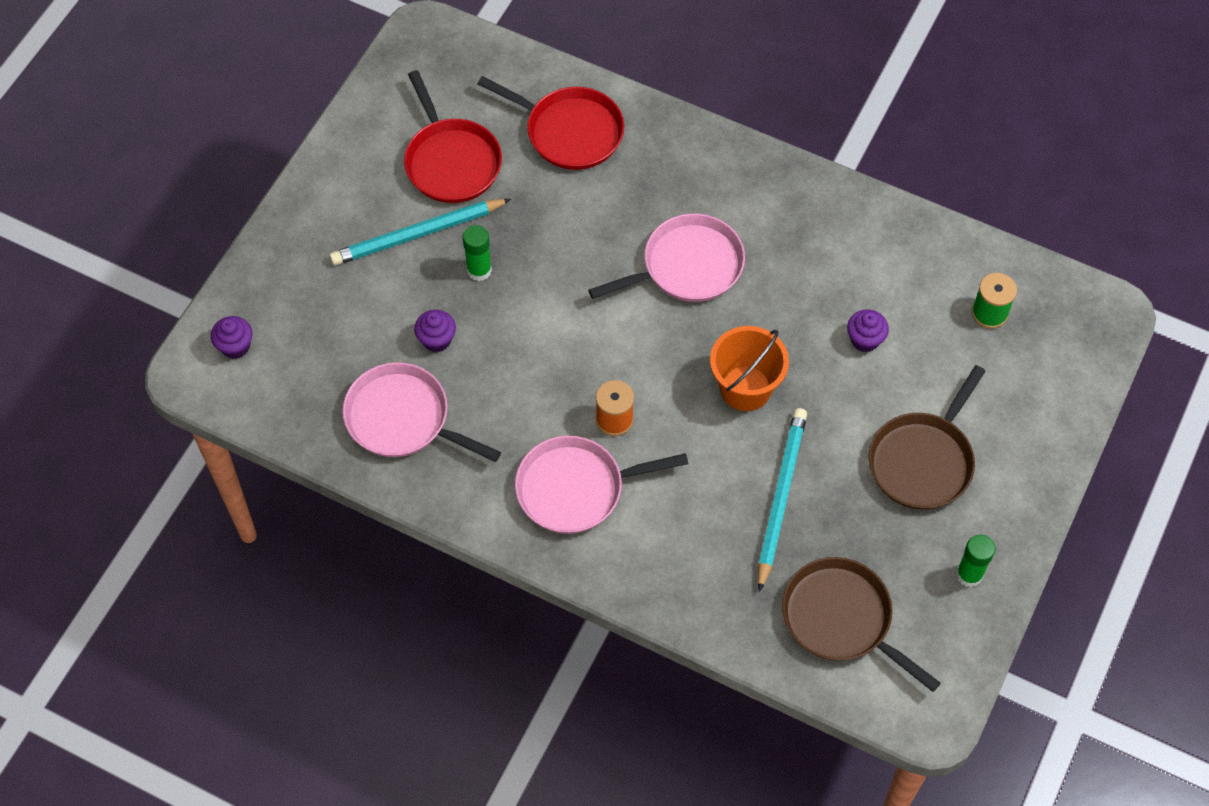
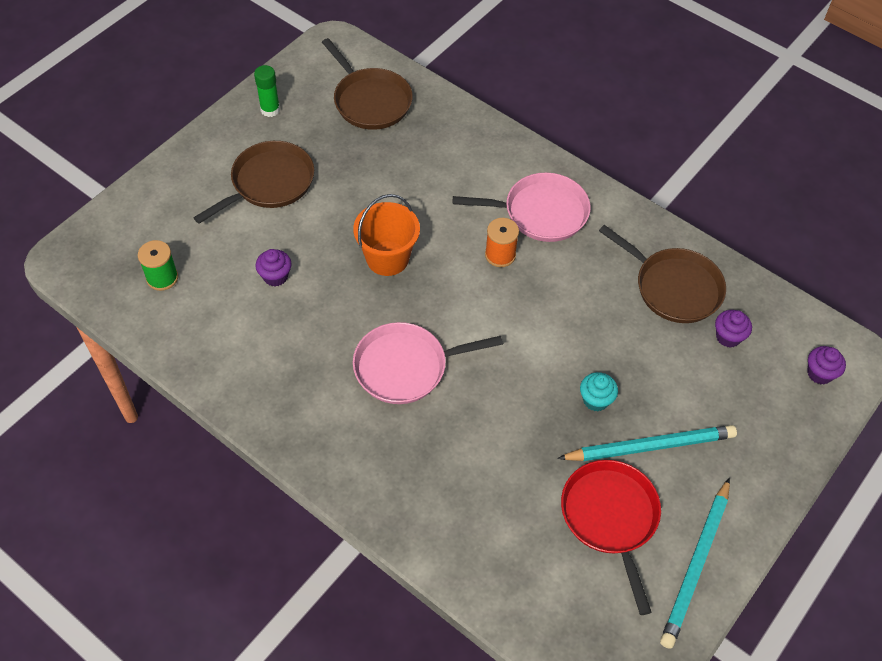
camera: 170 degrees left, 5 degrees down
pink pan [343,362,501,462] -> brown pan [599,225,726,323]
purple cupcake [414,310,456,352] -> purple cupcake moved to [715,310,752,348]
green glue stick [463,225,492,281] -> turquoise cupcake [580,372,618,412]
red pan [477,76,624,170] -> none
turquoise pencil [758,408,807,592] -> turquoise pencil moved to [660,478,730,649]

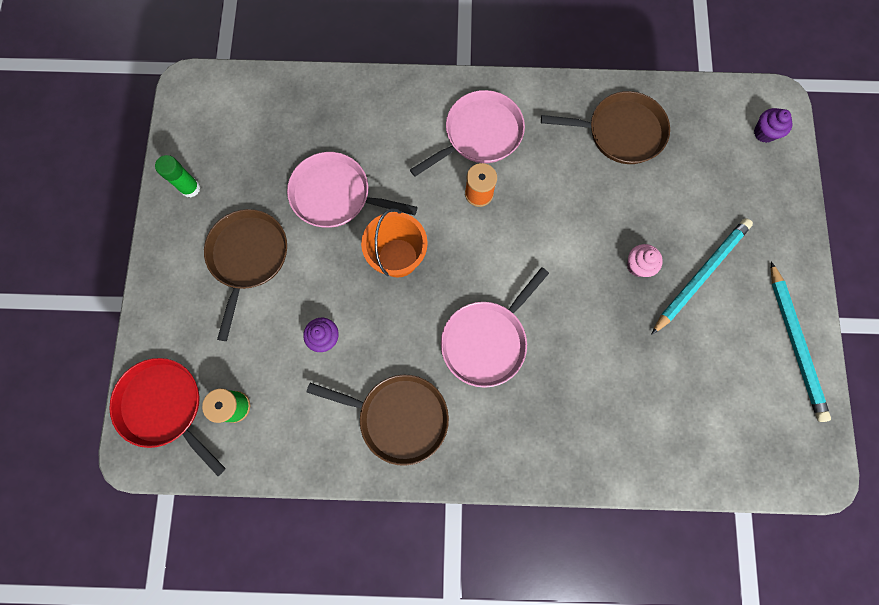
camera: 35 degrees left, 20 degrees up
brown pan [322,38,413,130] -> brown pan moved to [306,375,449,466]
red pan [561,460,661,615] -> red pan moved to [109,358,226,476]
turquoise cupcake [580,372,618,412] -> pink cupcake [627,244,663,277]
purple cupcake [715,310,752,348] -> none
none -> pink pan [287,152,417,228]

